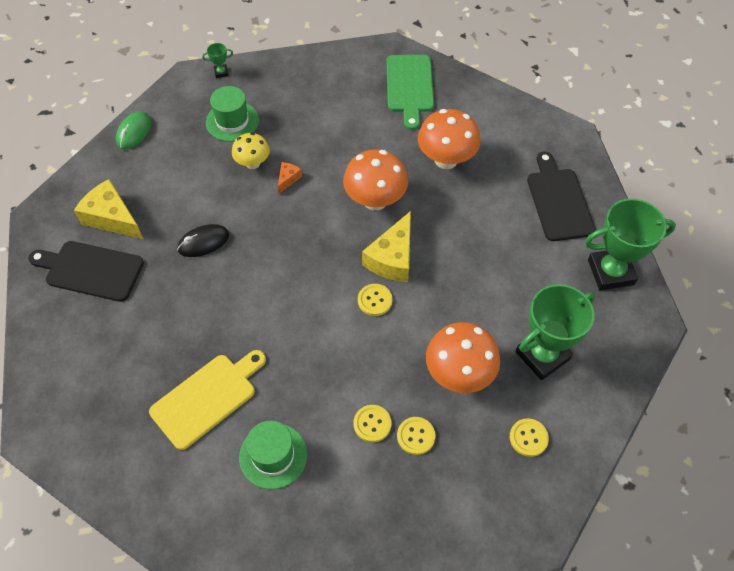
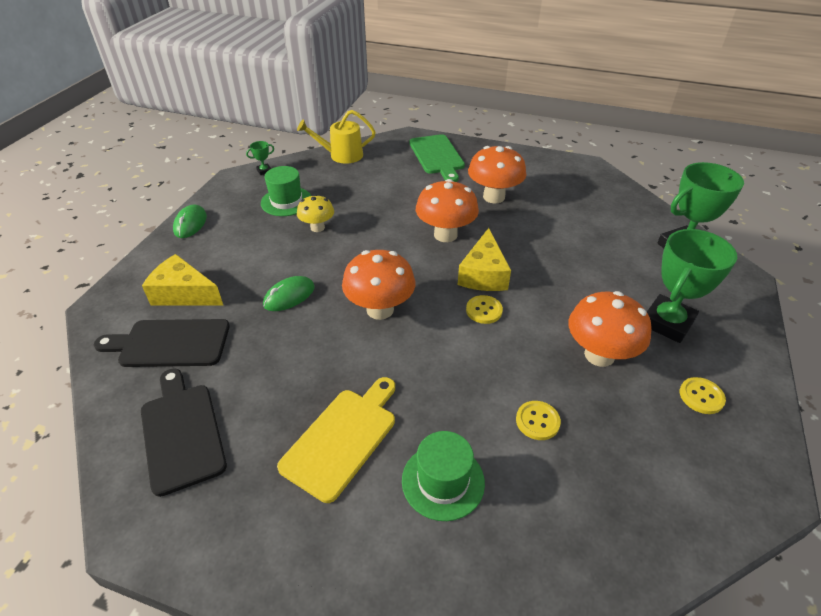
camera: 15 degrees left, 15 degrees down
black mouse [177,224,229,257] -> green mouse [263,276,315,311]
orange cheese [278,162,302,193] -> none
yellow button [397,417,435,455] -> none
black cutting board [527,151,596,241] -> black cutting board moved to [141,369,227,497]
none -> yellow watering can [297,110,376,164]
none -> orange mushroom [342,250,416,320]

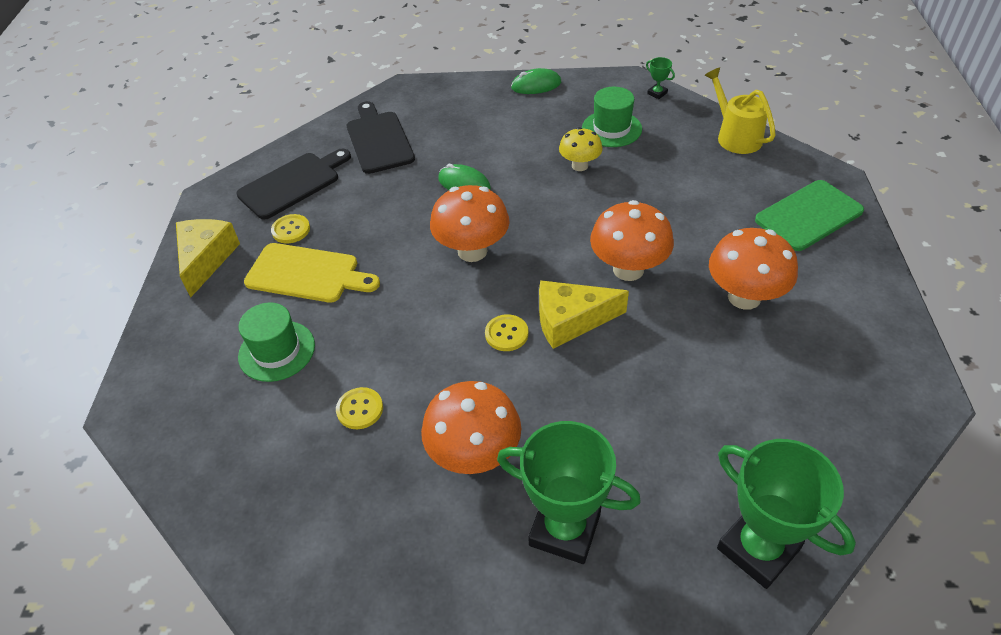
camera: 75 degrees right, 5 degrees up
yellow cheese [142,254,223,306] -> yellow cheese moved to [176,219,240,297]
yellow button [680,377,726,414] -> yellow button moved to [271,214,310,243]

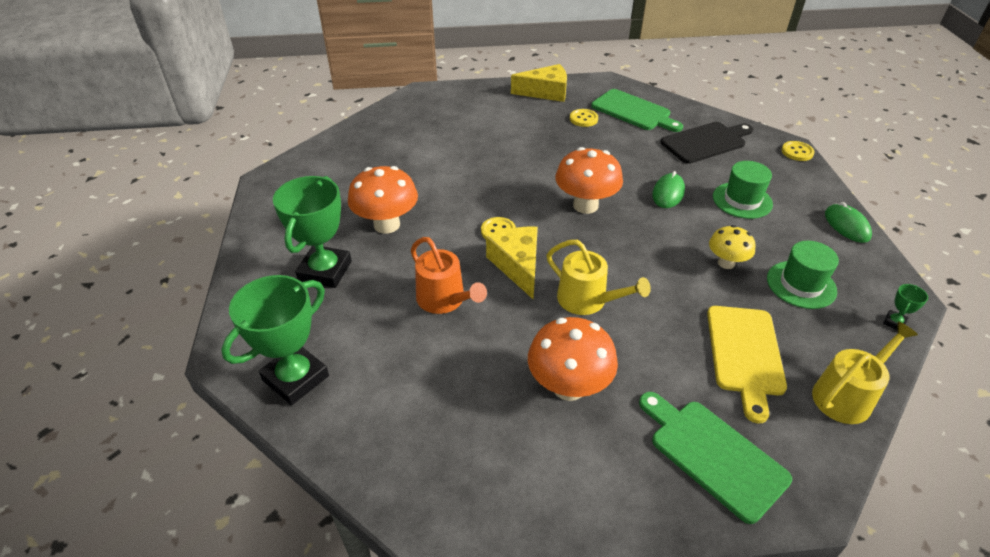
camera: 80 degrees right, 5 degrees down
black cutting board [236,148,351,220] -> green cutting board [591,89,683,132]
green hat [238,303,315,382] -> green hat moved to [713,161,773,219]
yellow cutting board [244,243,380,303] -> yellow cutting board moved to [707,306,787,423]
yellow button [336,387,383,429] -> yellow button moved to [782,141,814,161]
orange mushroom [590,200,674,281] -> yellow watering can [547,240,651,315]
none -> orange watering can [411,237,487,314]

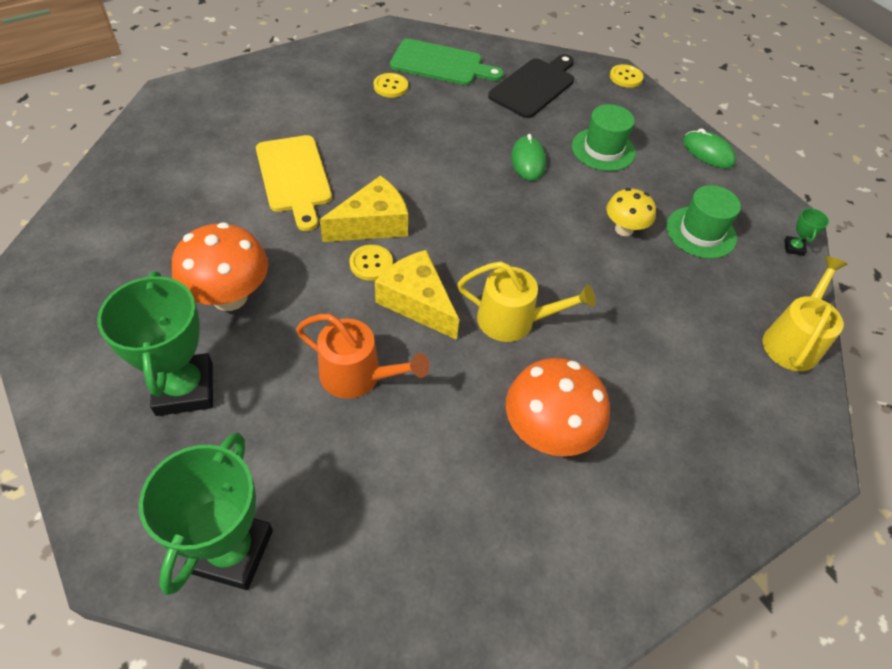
camera: 30 degrees left, 10 degrees up
yellow cheese [511,64,567,102] -> yellow cheese moved to [320,175,408,242]
orange mushroom [555,147,623,214] -> none
green cutting board [639,392,792,524] -> none
yellow cutting board [707,306,787,423] -> yellow cutting board moved to [256,135,332,231]

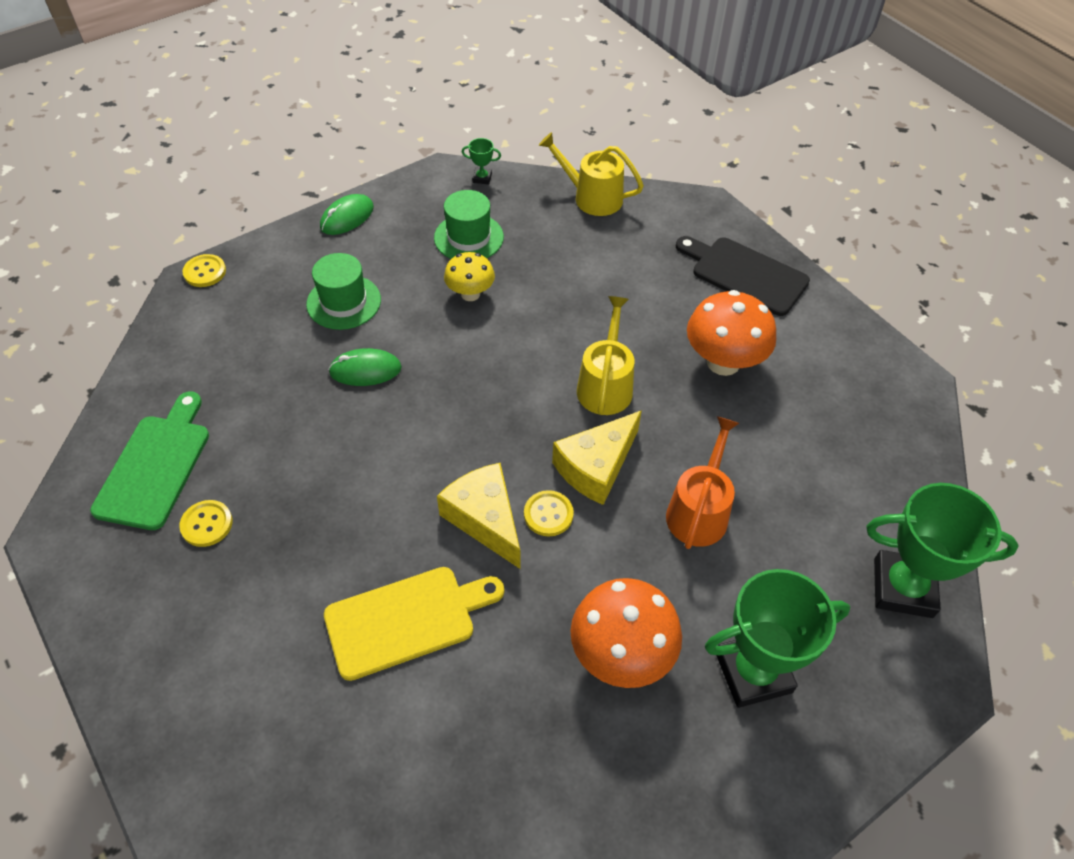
camera: 90 degrees left, 0 degrees up
black cutting board [488,54,574,118] -> black cutting board moved to [676,236,810,316]

